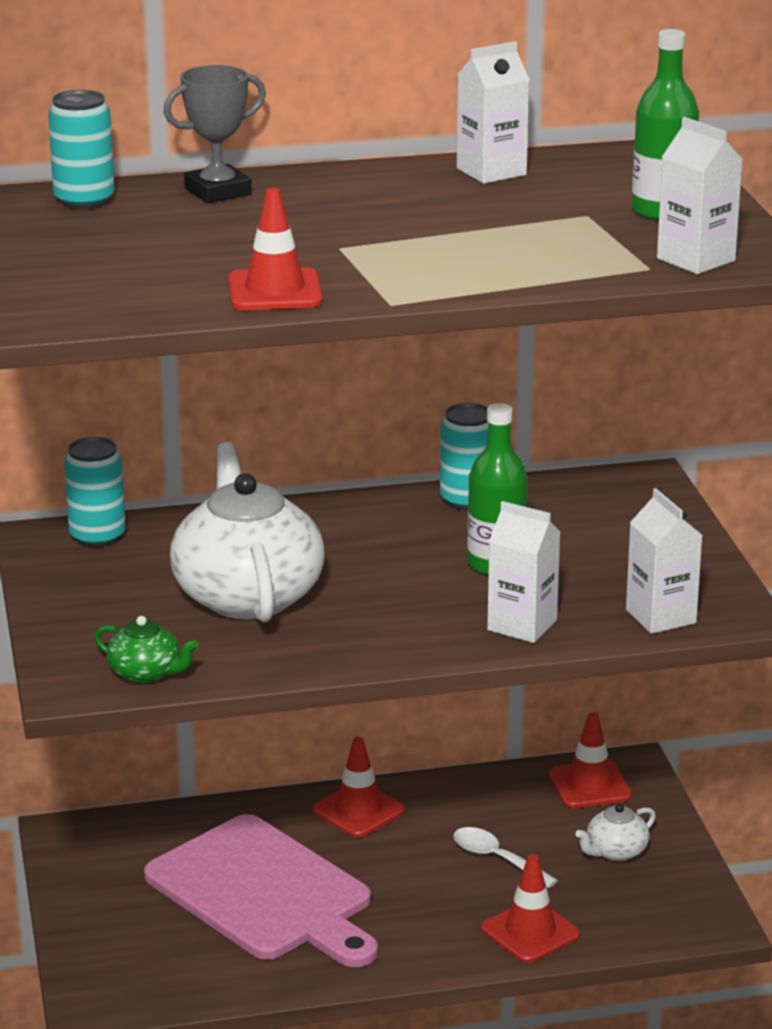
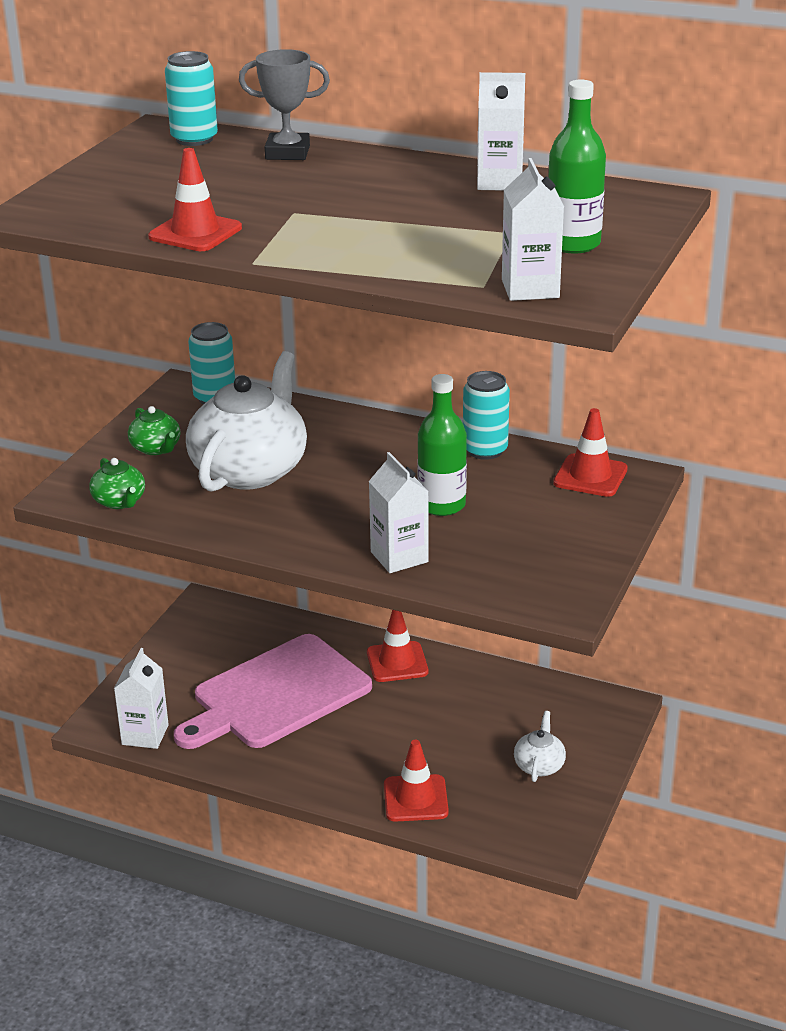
camera: 35 degrees right, 5 degrees up
pink cutting board [144,814,378,967] -> pink cutting board turned 60 degrees clockwise [174,634,372,749]
white spoon [453,827,558,889] -> none
red traffic cone [549,712,632,808] -> red traffic cone moved to [553,408,628,497]
white teapot [575,804,656,861] -> white teapot turned 105 degrees clockwise [514,711,566,782]
white carton [626,488,702,634] -> white carton moved to [114,648,169,749]
none -> green teapot [128,406,181,455]

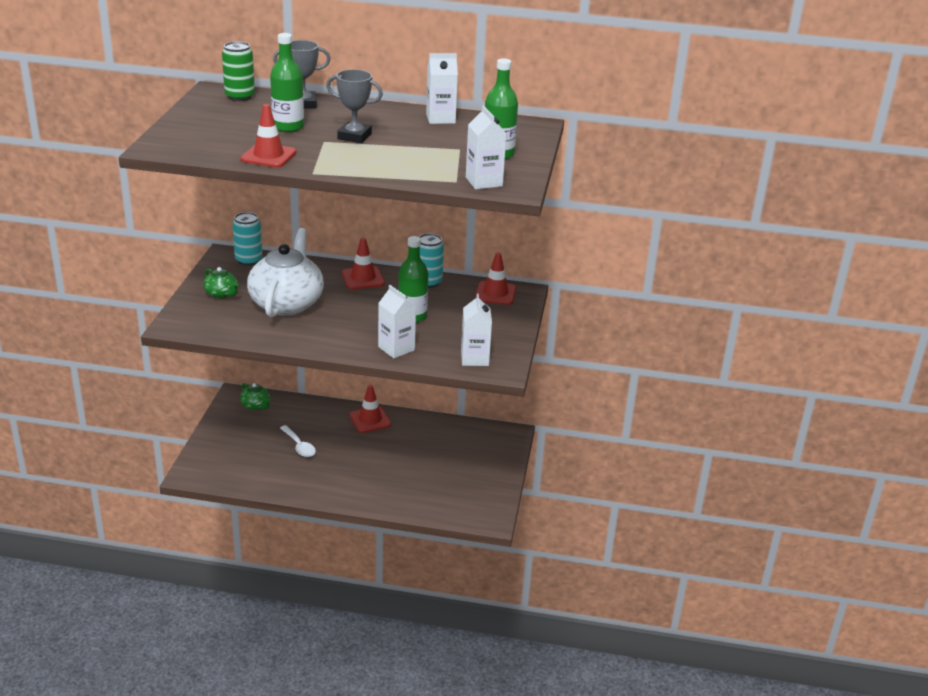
camera: 15 degrees left, 0 degrees up
green teapot [89,458,145,509] -> green teapot moved to [240,383,270,410]
white carton [114,648,169,749] -> white carton moved to [461,293,492,366]
turquoise can [165,51,218,146] -> green can [222,42,255,101]
pink cutting board [174,634,372,749] -> white spoon [280,425,316,457]
red traffic cone [384,740,449,822] -> red traffic cone moved to [342,237,385,289]
white teapot [514,711,566,782] -> none
none -> green bottle [270,33,304,132]
none -> grey trophy [326,69,383,143]

